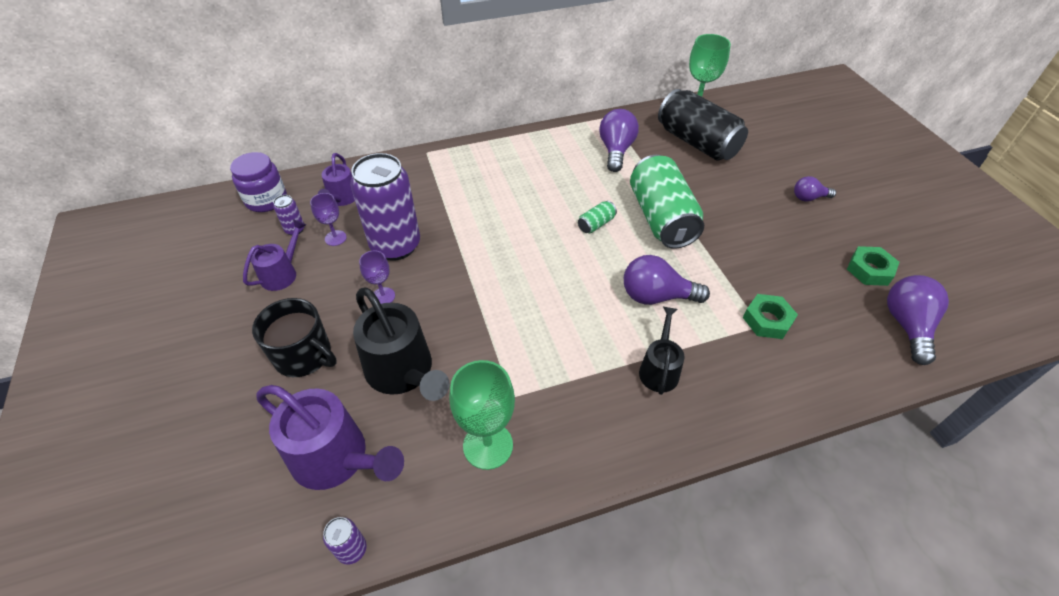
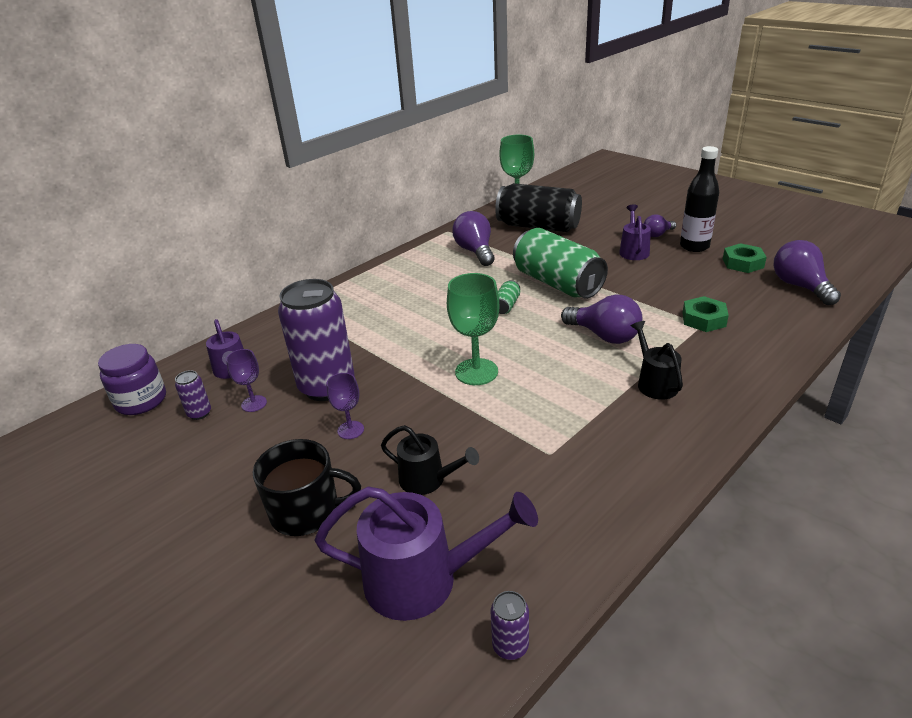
camera: 25 degrees left, 15 degrees down
purple watering can [243,220,306,291] -> purple watering can moved to [619,204,651,260]
black watering can [353,287,450,401] -> black watering can [381,425,479,495], size x0.58
green goblet [449,360,515,470] -> green goblet moved to [447,273,499,385]
purple light bulb [624,255,710,305] -> purple light bulb turned 120 degrees counterclockwise [561,294,642,344]
none -> black bottle [680,146,719,252]

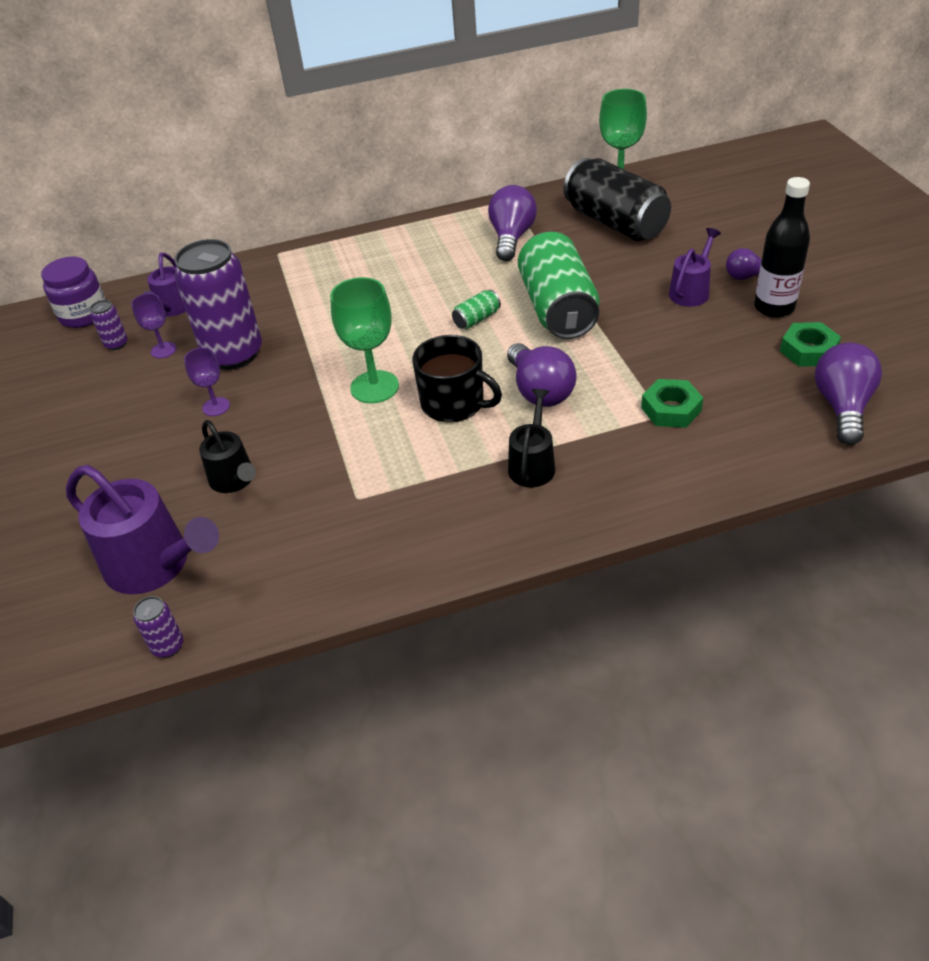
camera: 30 degrees right, 10 degrees up
black mug [253,439,361,536] -> black mug moved to [412,335,502,423]

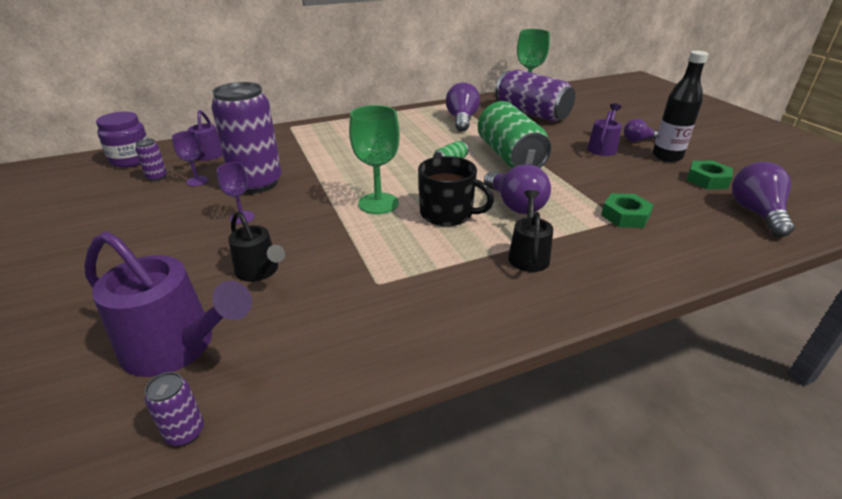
camera: 10 degrees left, 10 degrees down
black can [564,158,671,241] -> purple can [495,70,575,122]

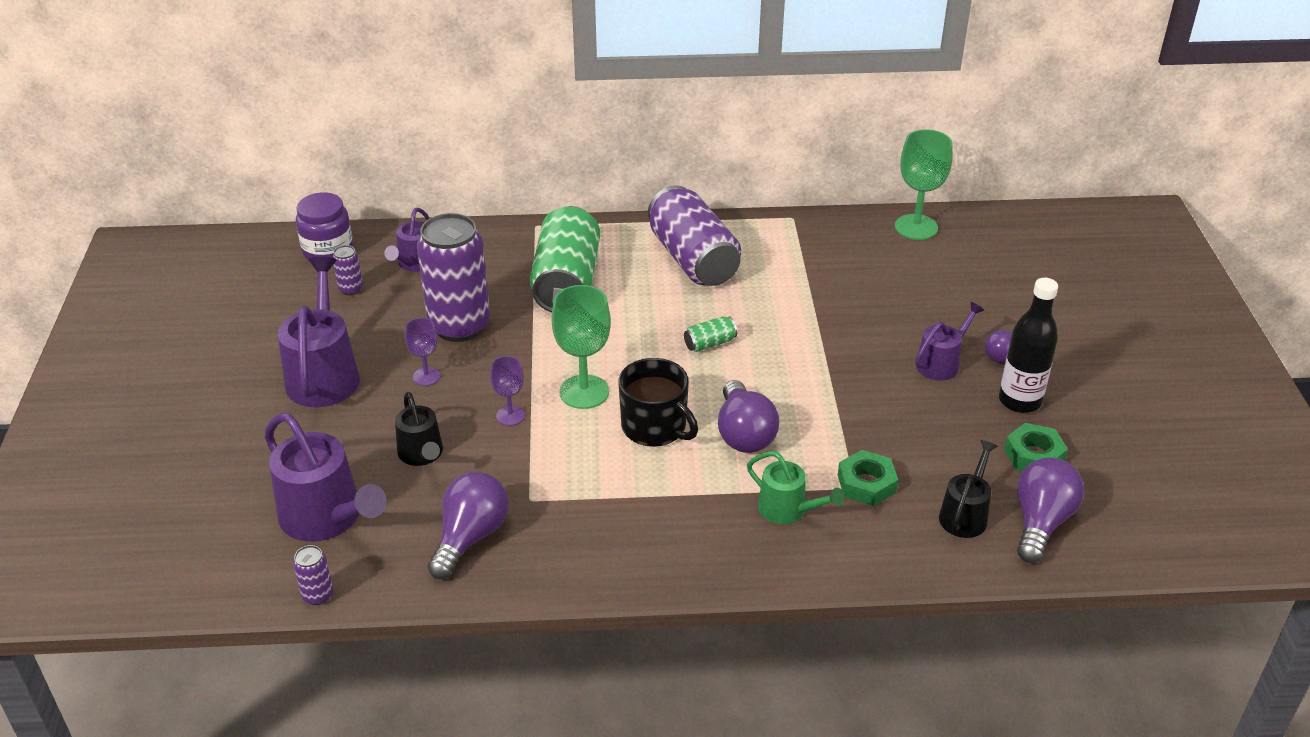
camera: 20 degrees right, 5 degrees up
purple goblet [172,131,209,186] -> purple goblet moved to [490,356,525,426]
purple light bulb [446,82,480,132] -> purple light bulb moved to [427,472,509,579]
green can [478,101,551,168] -> green can moved to [529,206,600,312]
purple can [495,70,575,122] -> purple can moved to [648,185,741,286]
black watering can [508,190,553,272] -> black watering can moved to [939,440,998,538]
none -> purple watering can [278,257,360,407]
none -> green watering can [747,451,845,524]

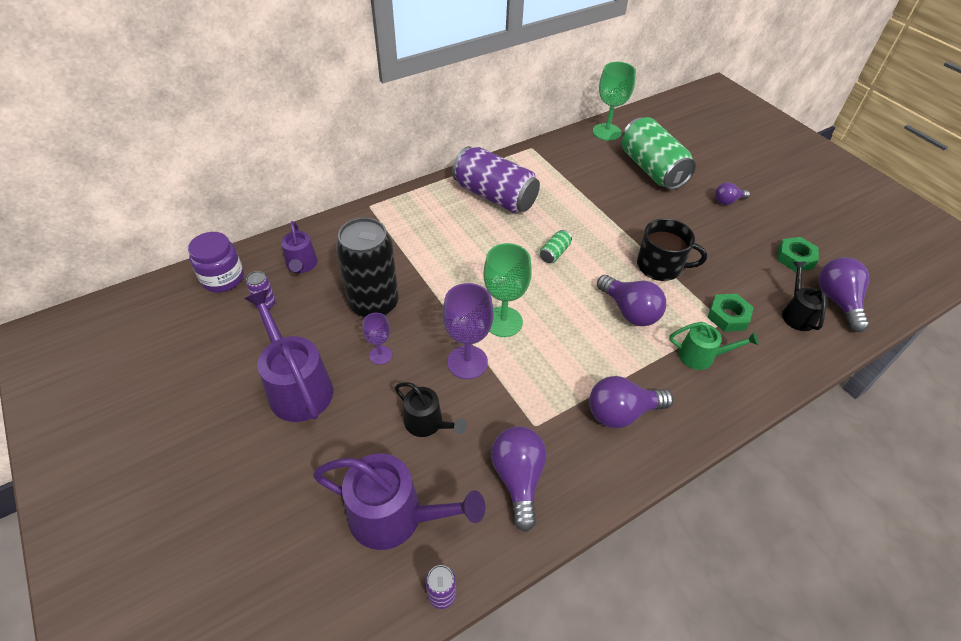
camera: 30 degrees left, 10 degrees up
purple can [417,213,490,342] -> black can [336,218,399,318]
purple goblet [490,356,525,426] -> purple goblet [443,283,494,379], size x1.78
green can [529,206,600,312] -> green can moved to [622,117,696,190]
black mug [619,358,698,447] -> black mug moved to [637,218,707,281]
purple watering can [915,302,984,381] -> none
black bottle [999,278,1058,413] -> none
none -> purple light bulb [589,376,673,428]

